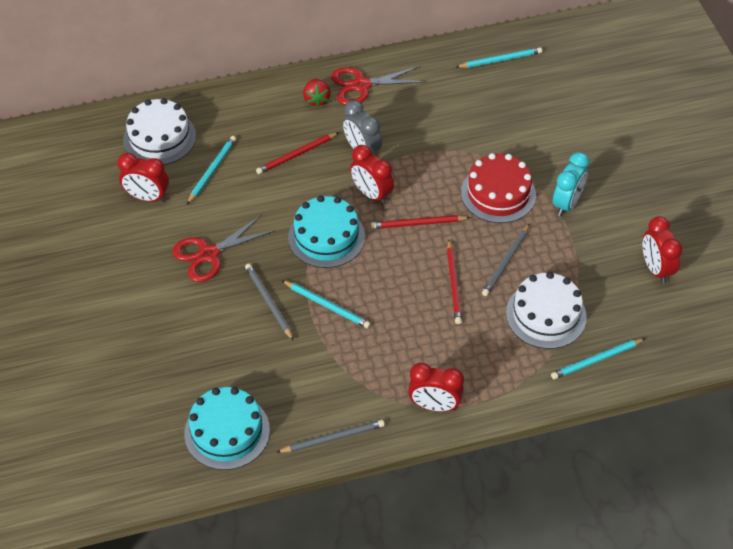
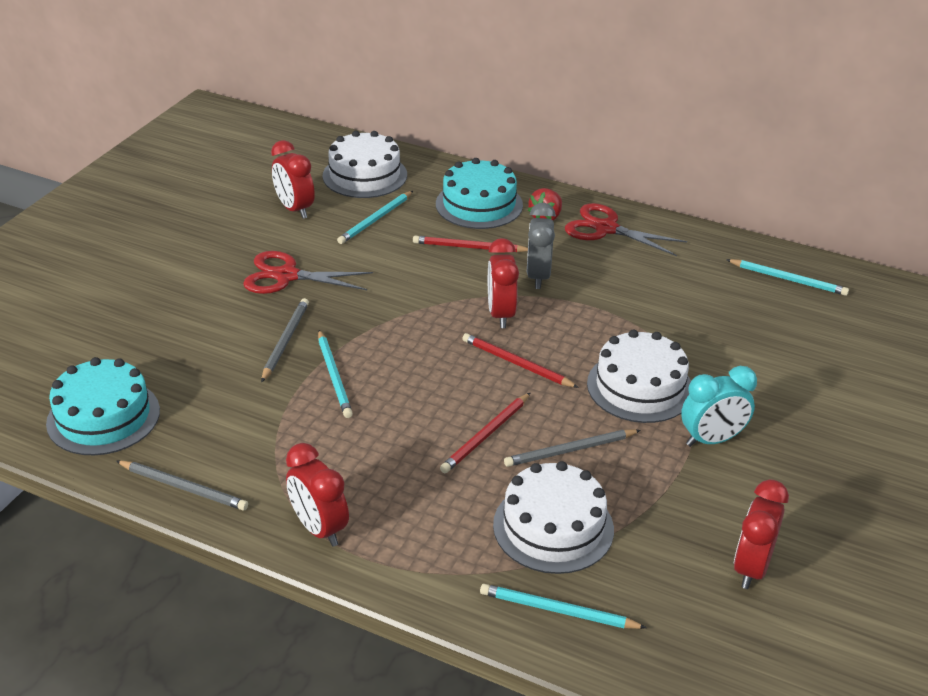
camera: 40 degrees right, 15 degrees down
turquoise pencil [187,136,236,204] -> turquoise pencil turned 150 degrees clockwise [337,191,413,244]
turquoise cake [288,195,365,268] -> turquoise cake moved to [436,158,523,229]
red cake [461,153,536,223] -> white cake [587,329,691,423]

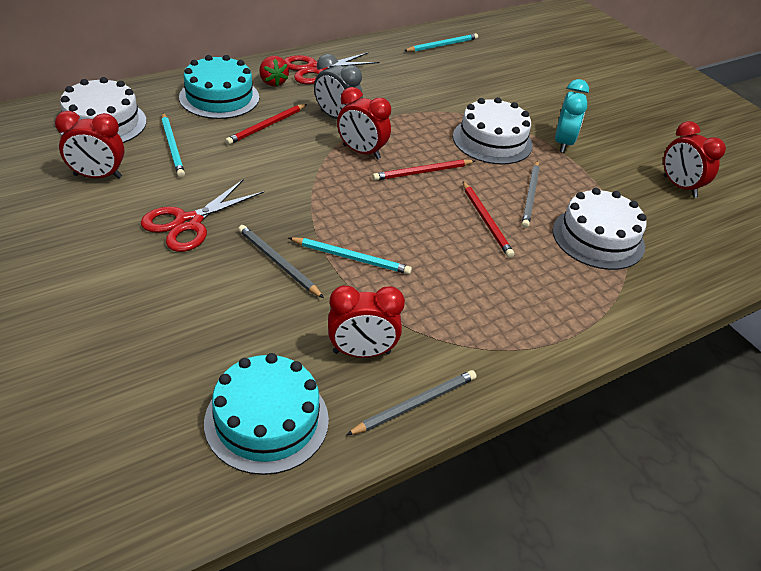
camera: 60 degrees left, 5 degrees up
red clock [286,443,349,547] -> red clock moved to [328,285,405,358]
turquoise pencil [480,584,647,629] -> none

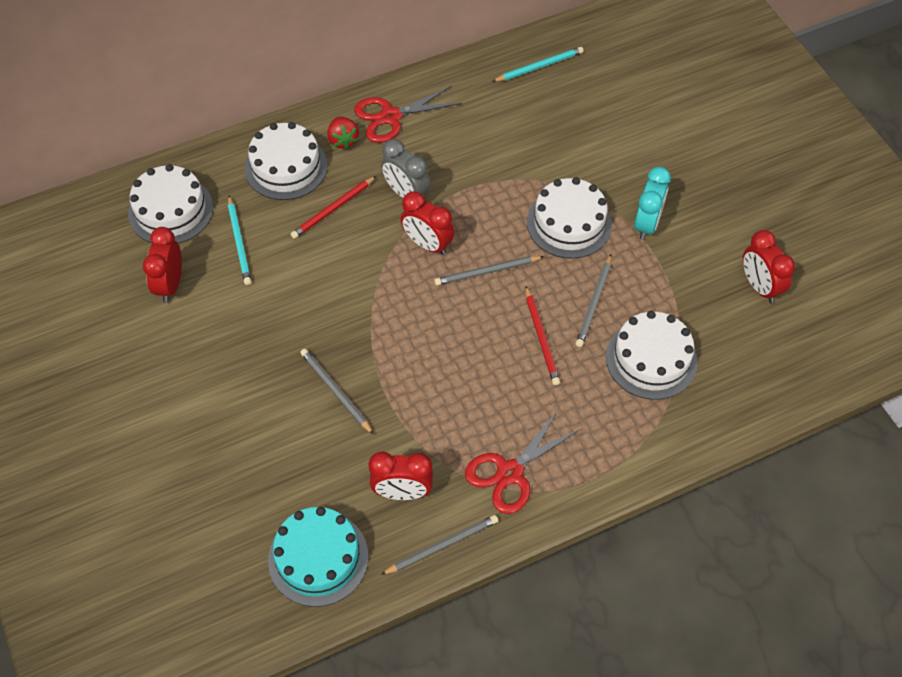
camera: 10 degrees right, 15 degrees up
red clock [55,111,124,179] -> red clock turned 90 degrees clockwise [143,227,182,303]
red scissors [141,179,264,252] -> red scissors moved to [465,410,581,514]
turquoise cake [179,55,259,119] -> white cake [245,122,327,200]
turquoise pencil [289,237,412,275] -> none
red pencil [372,159,475,181] -> grey pencil [434,256,544,286]

